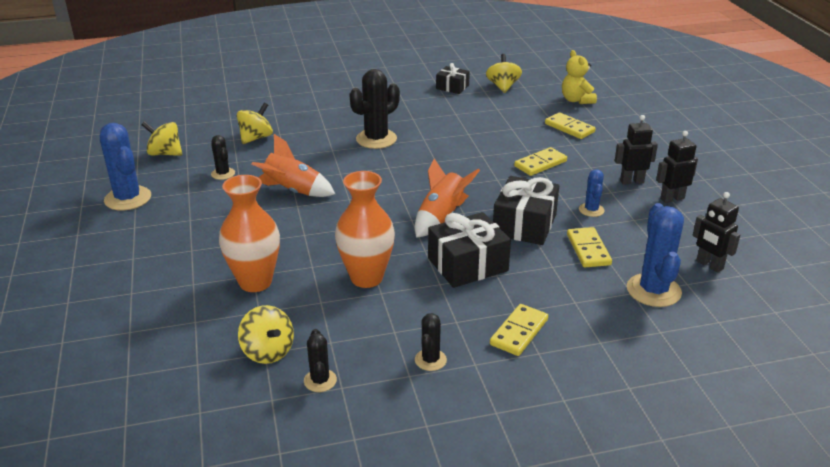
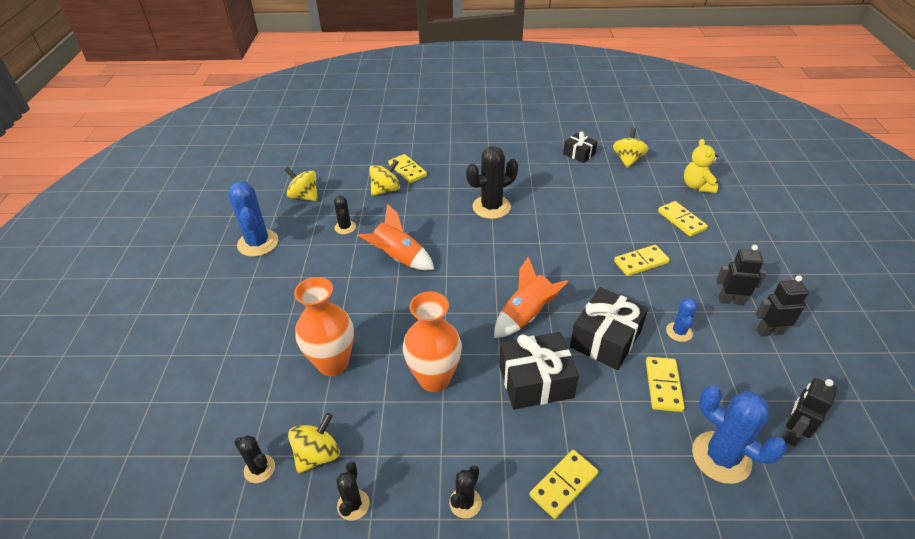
camera: 15 degrees right, 10 degrees up
yellow spinning top [238,305,294,364] -> yellow spinning top turned 120 degrees counterclockwise [288,413,340,474]
blue cactus [627,203,684,307] -> blue cactus turned 60 degrees counterclockwise [692,385,787,484]
black robot [693,192,740,272] -> black robot turned 60 degrees clockwise [784,378,837,447]
none -> black cactus [234,435,275,483]
none -> yellow domino [388,154,427,183]

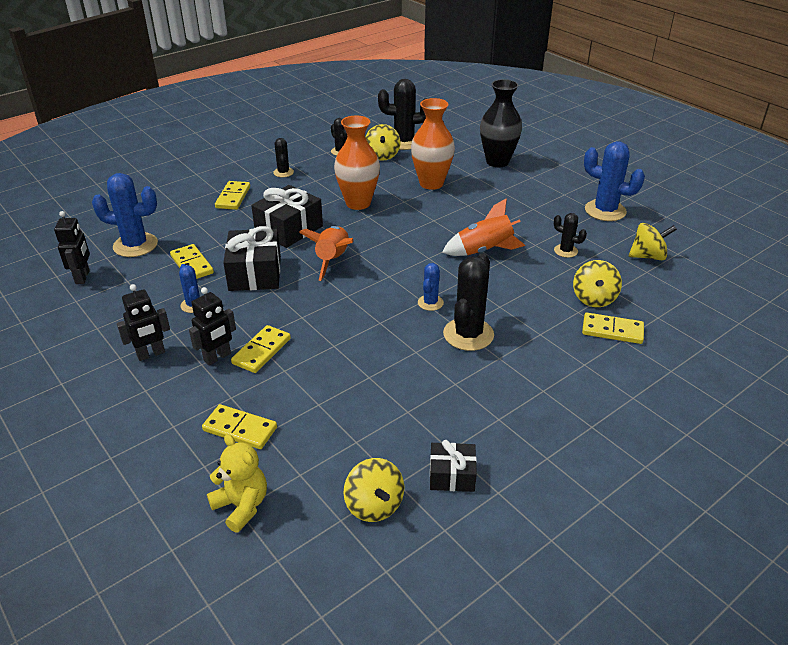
camera: 140 degrees right, 5 degrees down
black cactus [234,435,275,483] -> black cactus [378,79,428,150], size x1.85
black robot [756,275,809,336] -> black robot moved to [189,287,236,366]
none -> blue cactus [418,263,444,311]
none -> black vase [480,79,522,167]

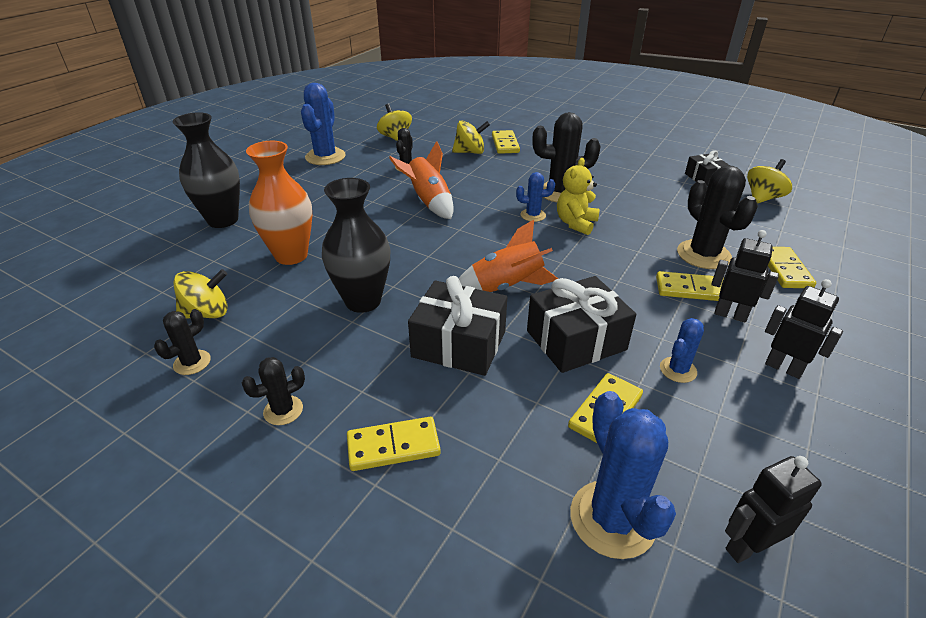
camera: 110 degrees left, 0 degrees up
yellow teddy bear [207,434,267,533] -> yellow teddy bear moved to [557,158,599,235]
orange vase [334,115,380,210] -> black vase [322,178,391,313]
black cactus [378,79,428,150] -> black cactus moved to [677,166,758,269]

